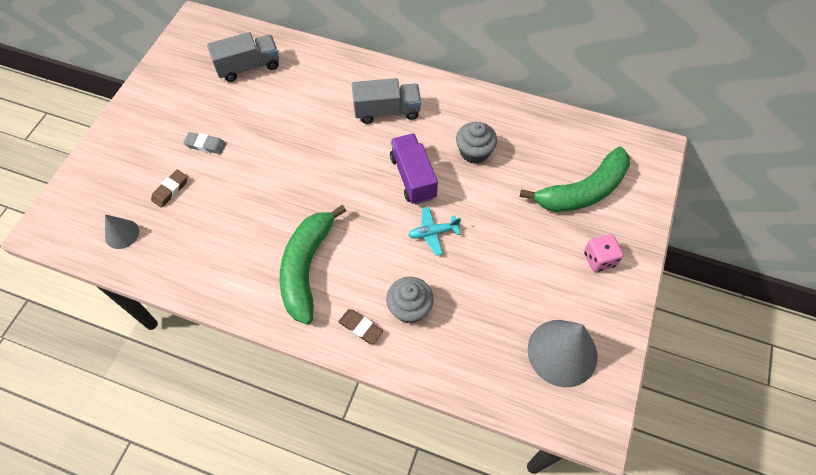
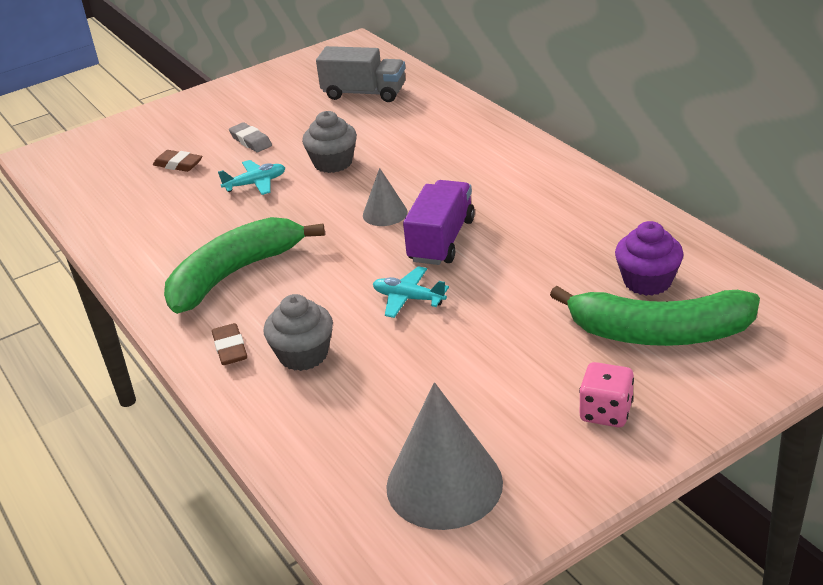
camera: 40 degrees right, 25 degrees down
grey cone [105,214,139,249] -> grey cone moved to [363,168,408,226]
brown eraser [151,170,188,208] -> brown eraser turned 45 degrees clockwise [153,150,203,172]
grey truck [352,78,421,124] -> none
grey cupcake [456,122,497,164] -> grey cupcake moved to [302,111,357,173]
none -> turquoise plane [218,160,285,195]
none -> purple cupcake [615,221,684,296]

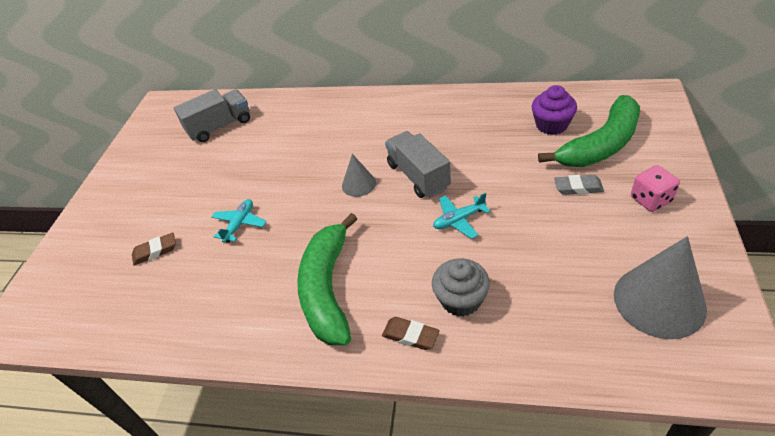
camera: 45 degrees left, 10 degrees up
grey eraser [229,122,272,152] -> grey eraser moved to [554,175,604,195]
grey cupcake [302,111,357,173] -> none
purple truck [403,180,475,265] -> grey truck [385,131,451,198]

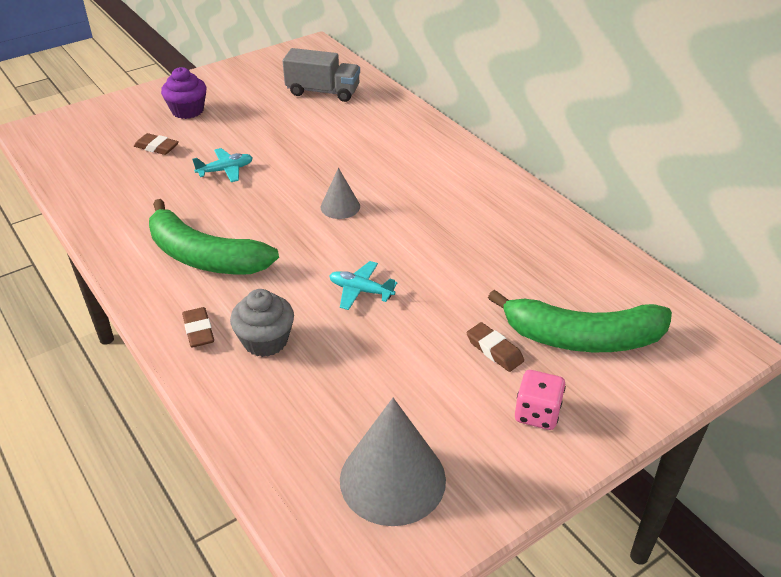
camera: 40 degrees right, 5 degrees down
green banana [297,213,357,345] -> green banana turned 105 degrees counterclockwise [149,199,279,274]
grey truck [385,131,451,198] -> none
purple cupcake [532,85,577,135] -> purple cupcake moved to [161,67,206,119]
grey eraser [554,175,604,195] -> brown eraser [467,322,524,372]

